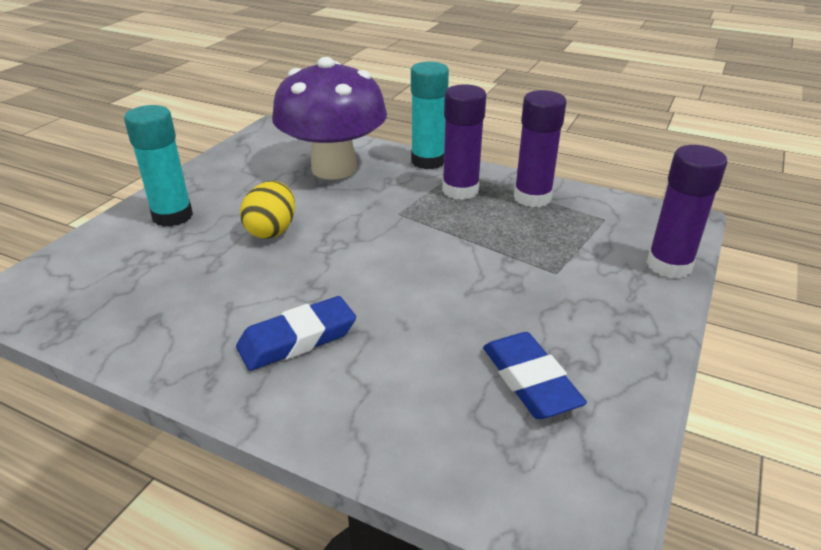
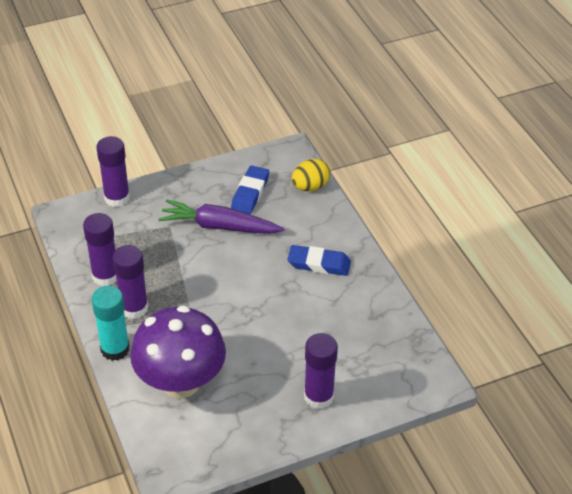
camera: 140 degrees left, 10 degrees up
turquoise glue stick [124,105,193,227] -> purple glue stick [304,333,338,409]
yellow egg [240,181,295,239] -> yellow egg moved to [292,159,330,191]
none -> purple carrot [158,199,285,234]

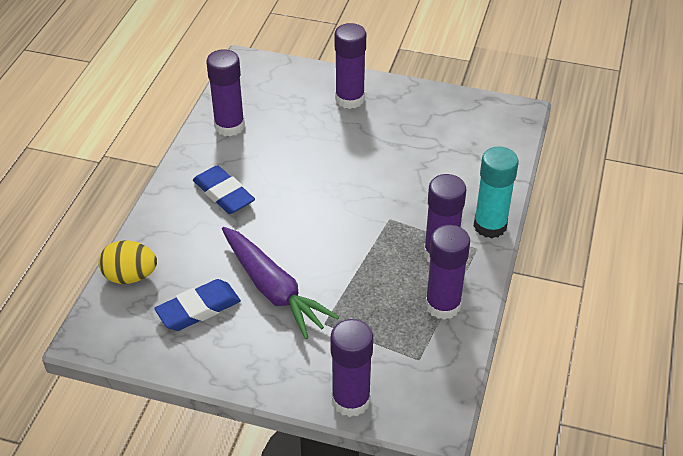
camera: 140 degrees left, 0 degrees up
purple mushroom [130,306,226,398] -> none
none -> purple glue stick [206,49,245,137]

